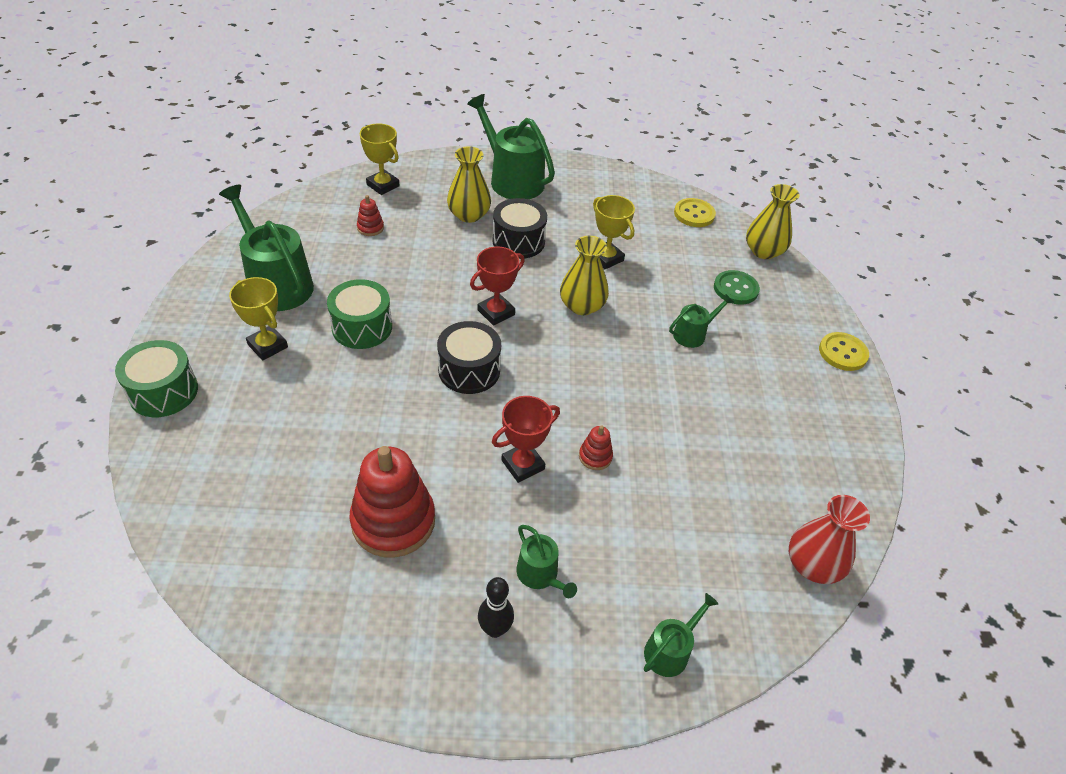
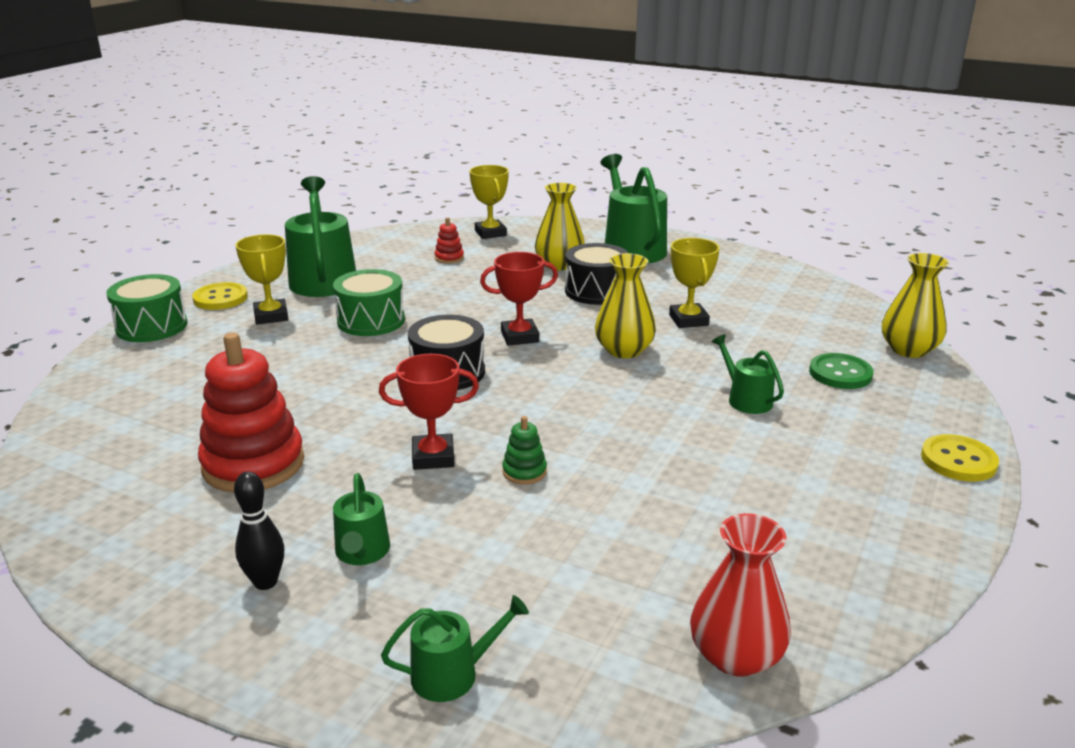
camera: 30 degrees right, 20 degrees down
red stacking toy [579,425,613,470] -> green stacking toy [502,416,547,485]
green watering can [669,294,733,348] -> green watering can turned 120 degrees counterclockwise [712,334,784,414]
yellow button [674,198,716,227] -> yellow button moved to [192,282,248,310]

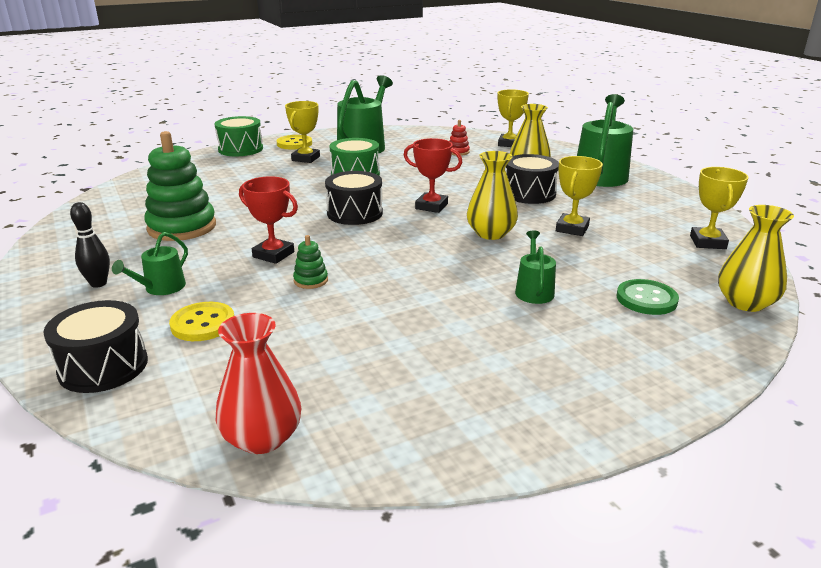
camera: 35 degrees right, 0 degrees up
red stacking toy [198,333,304,492] -> green stacking toy [144,131,216,241]
green watering can [381,595,529,702] -> black drum [43,300,148,393]
yellow button [921,434,999,482] -> yellow button moved to [169,302,234,341]
none -> yellow trophy [690,167,748,249]

